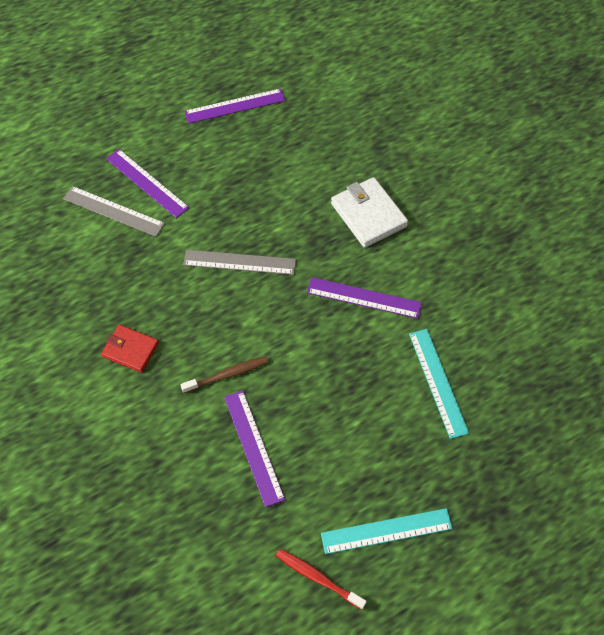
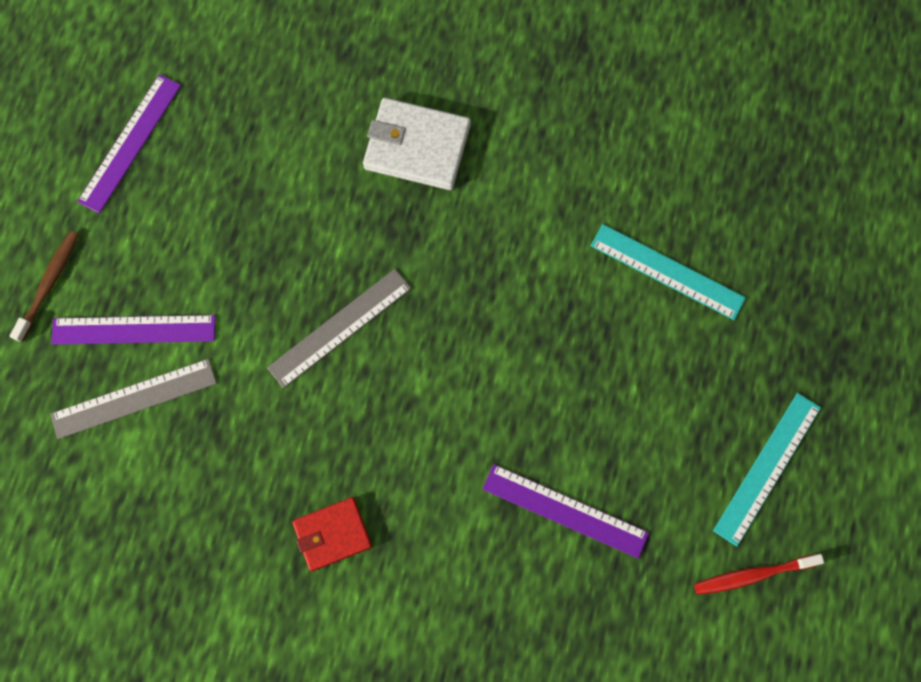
camera: 45 degrees left, 15 degrees up
brown toothbrush [180,356,269,393] -> brown toothbrush moved to [10,231,79,342]
purple ruler [307,277,422,319] -> none

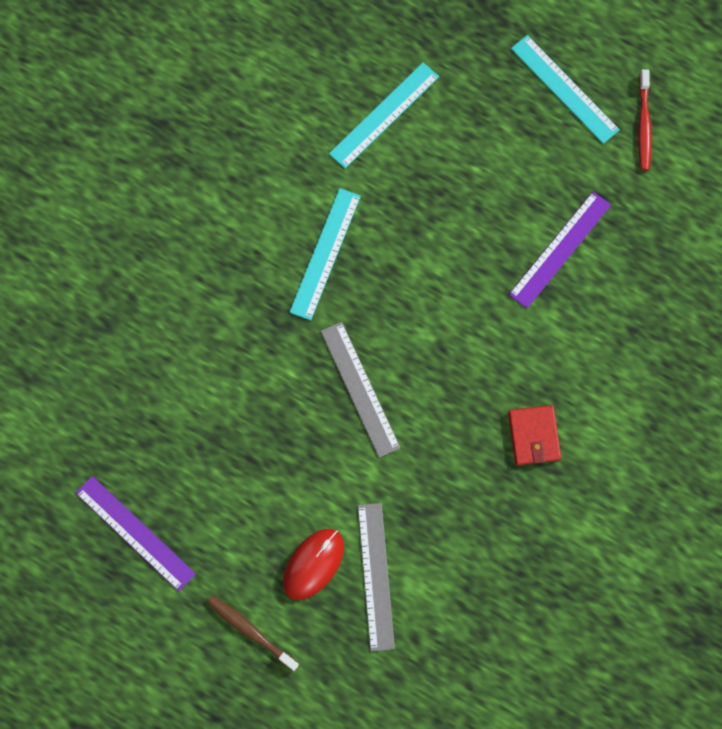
camera: 75 degrees left, 0 degrees up
purple ruler [51,315,216,345] -> red mouse [283,529,344,600]
white wallet [363,98,471,190] -> none
none -> turquoise ruler [289,188,361,320]

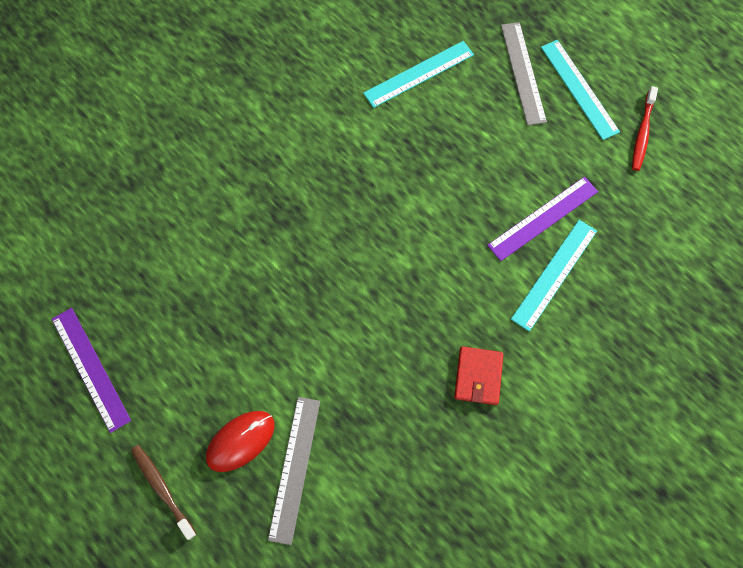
camera: 15 degrees right, 5 degrees down
turquoise ruler [289,188,361,320] -> turquoise ruler moved to [511,220,597,332]
grey ruler [321,322,400,458] -> grey ruler moved to [501,22,547,126]

